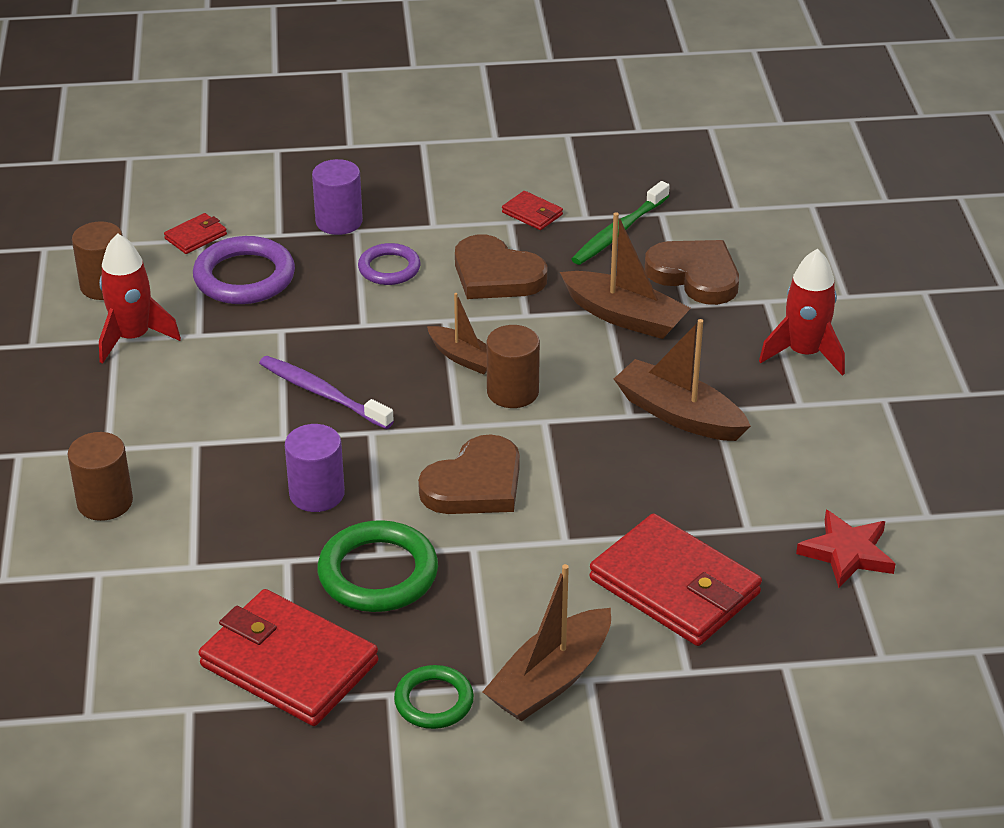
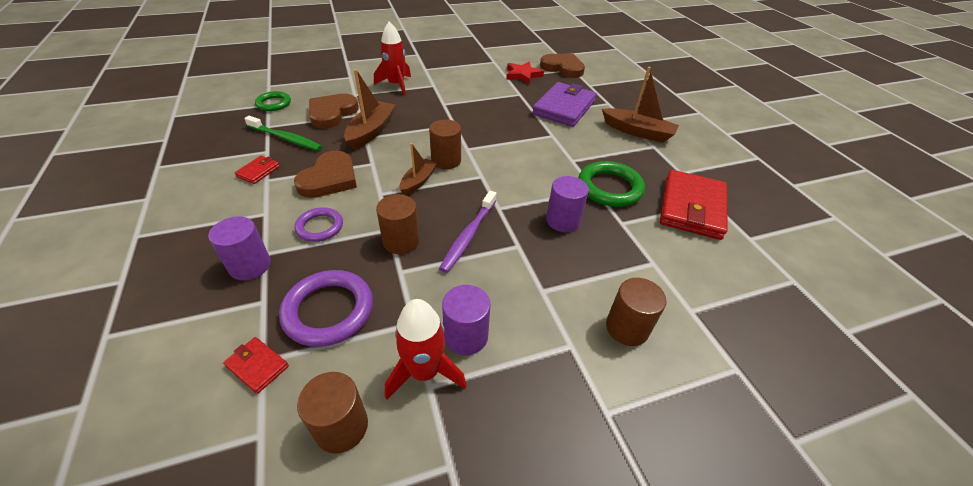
camera: 105 degrees left, 5 degrees up
green ring [394,665,474,729] -> green ring moved to [255,91,291,111]
brown heart [418,434,520,514] -> brown heart moved to [540,53,585,78]
red wallet [589,513,762,646] -> purple wallet [532,82,597,127]
brown boat [614,319,751,441] -> none
none -> brown cylinder [376,194,420,254]
none -> purple cylinder [442,285,490,355]

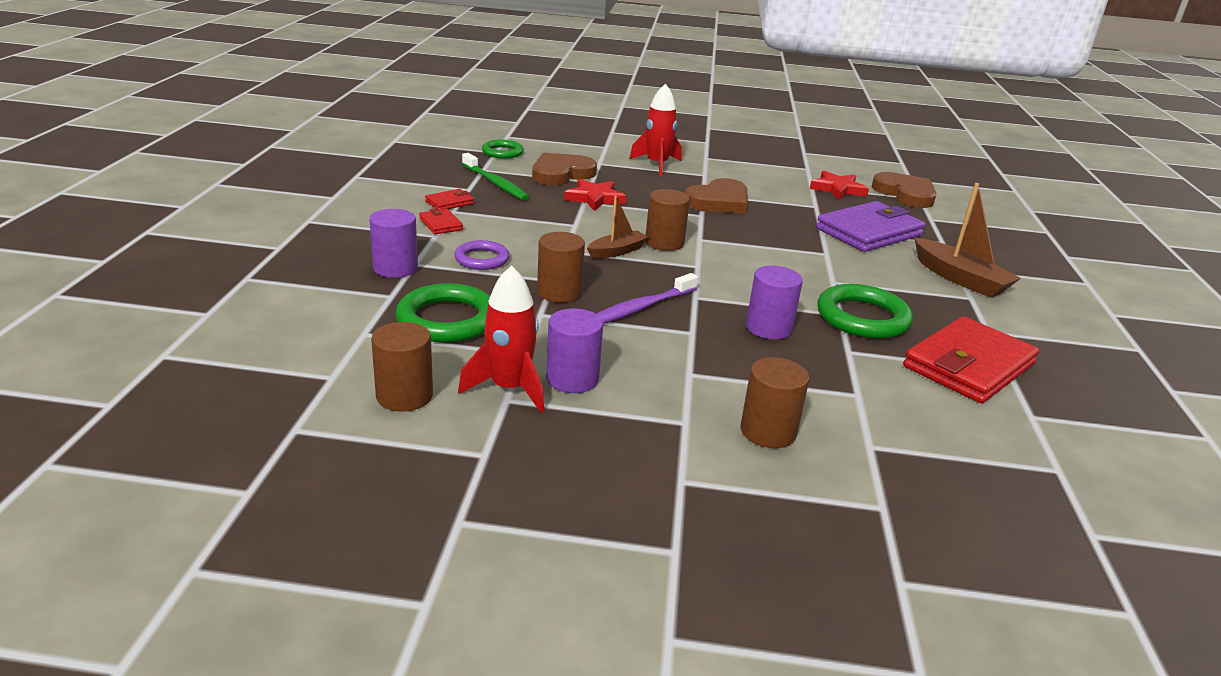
camera: 25 degrees right, 15 degrees down
red wallet [223,337,289,394] -> red wallet moved to [419,208,463,234]
purple ring [279,270,373,347] -> green ring [396,283,490,342]
brown heart [294,151,357,198] -> brown heart moved to [685,178,747,214]
brown boat [344,69,396,150] -> red star [564,179,626,211]

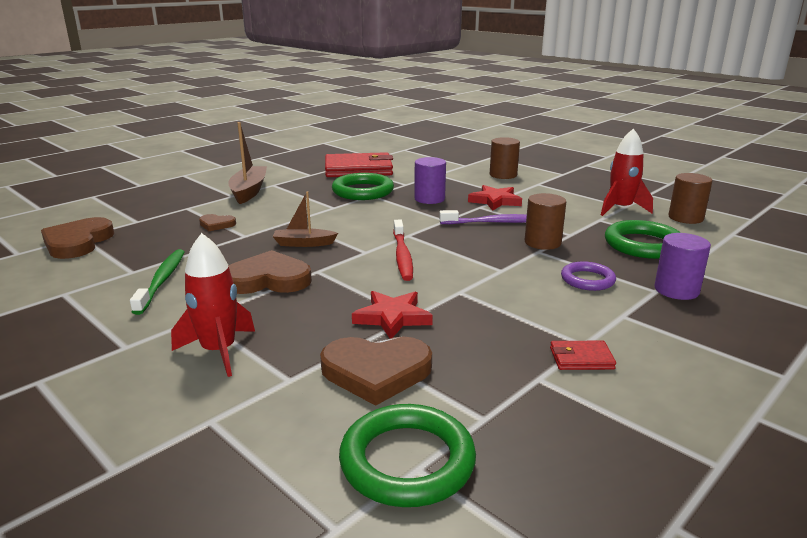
camera: 140 degrees left, 5 degrees down
red wallet [419,208,463,234] -> none
green toothbrush [462,153,529,200] -> green toothbrush moved to [130,249,185,315]
green ring [482,140,524,159] -> green ring [339,404,476,507], size x1.62
purple cylinder [546,308,603,393] -> none
brown boat [587,196,649,259] -> brown boat moved to [272,191,338,247]
brown cylinder [645,189,690,251] -> red toothbrush [393,220,413,281]
red star [810,171,869,200] -> red star moved to [468,185,522,211]
purple wallet [816,201,925,252] -> brown heart [199,214,236,231]

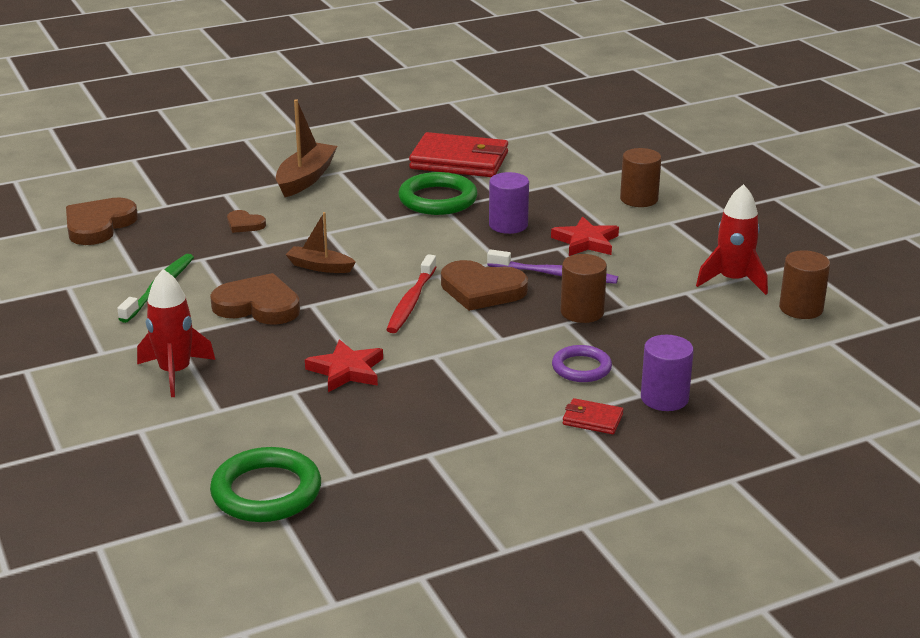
camera: 20 degrees right, 5 degrees up
brown heart [320,337,432,406] -> brown heart moved to [441,260,528,311]
red wallet [550,341,616,370] -> red wallet moved to [563,398,623,434]
green ring [605,220,680,259] -> none

